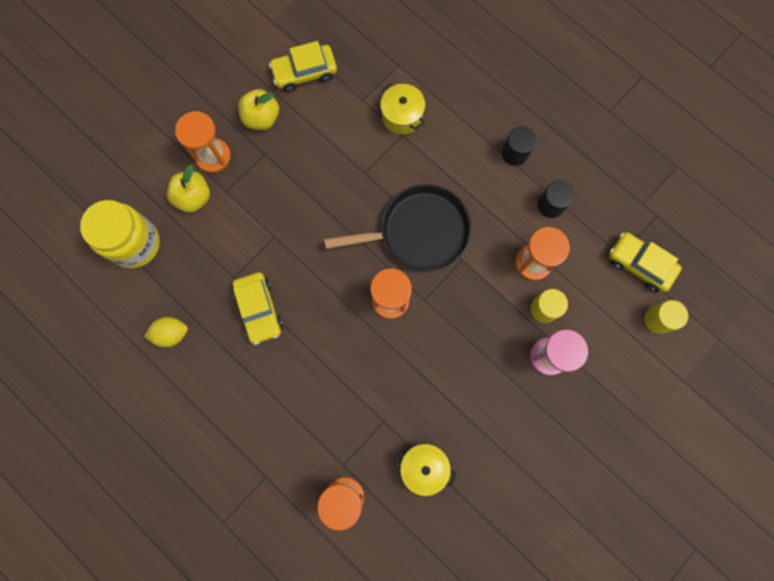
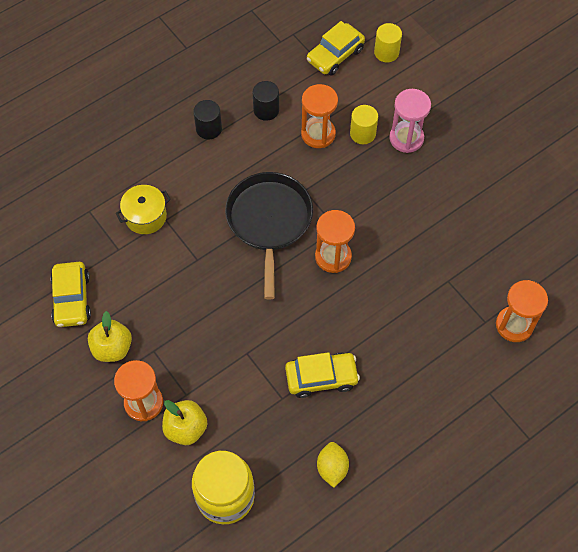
camera: 80 degrees left, 15 degrees down
yellow pot [394,444,456,496] -> none

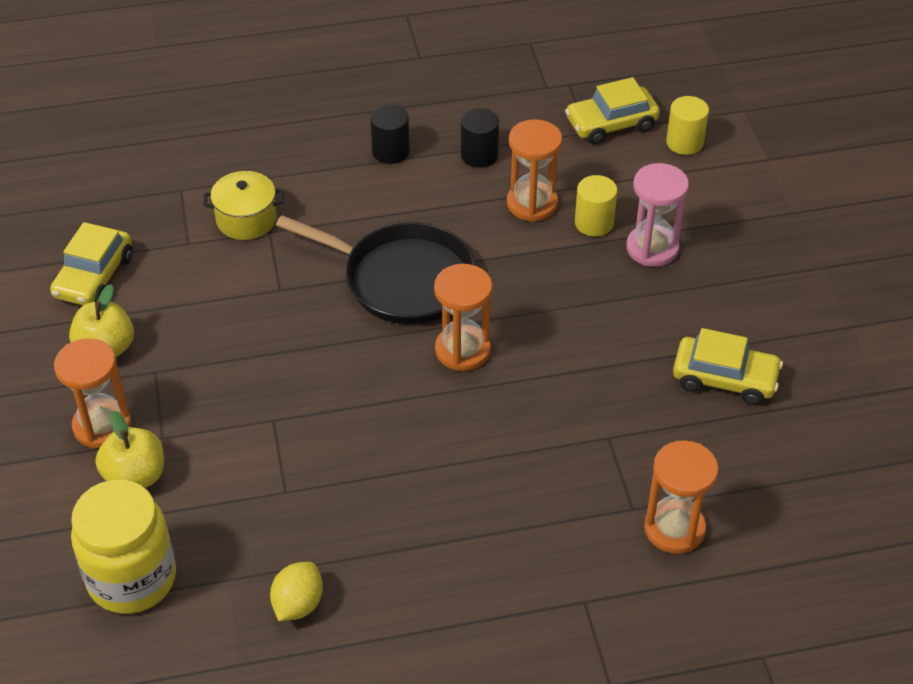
camera: 25 degrees right, 15 degrees down
black pan [225,172,313,299] -> black pan turned 90 degrees clockwise [276,215,476,324]
yellow car [285,352,360,398] -> yellow car moved to [673,328,783,405]

